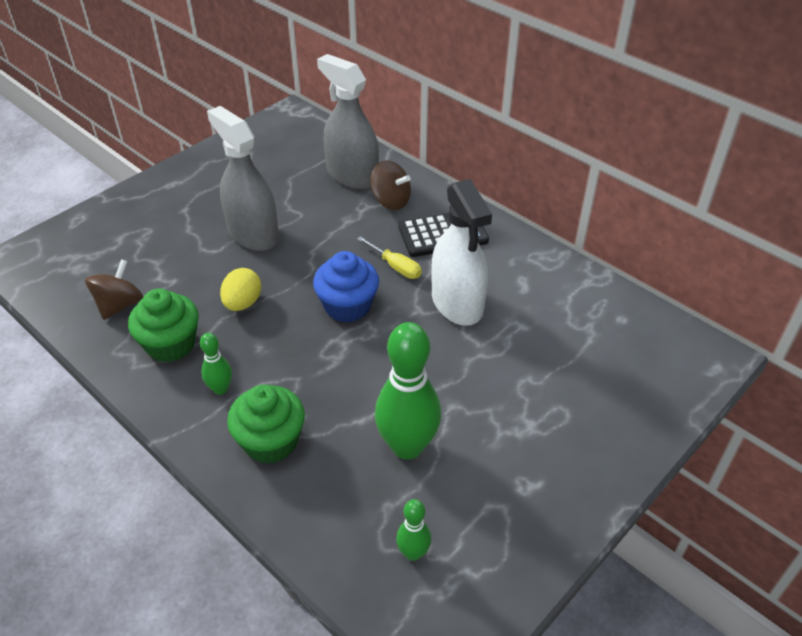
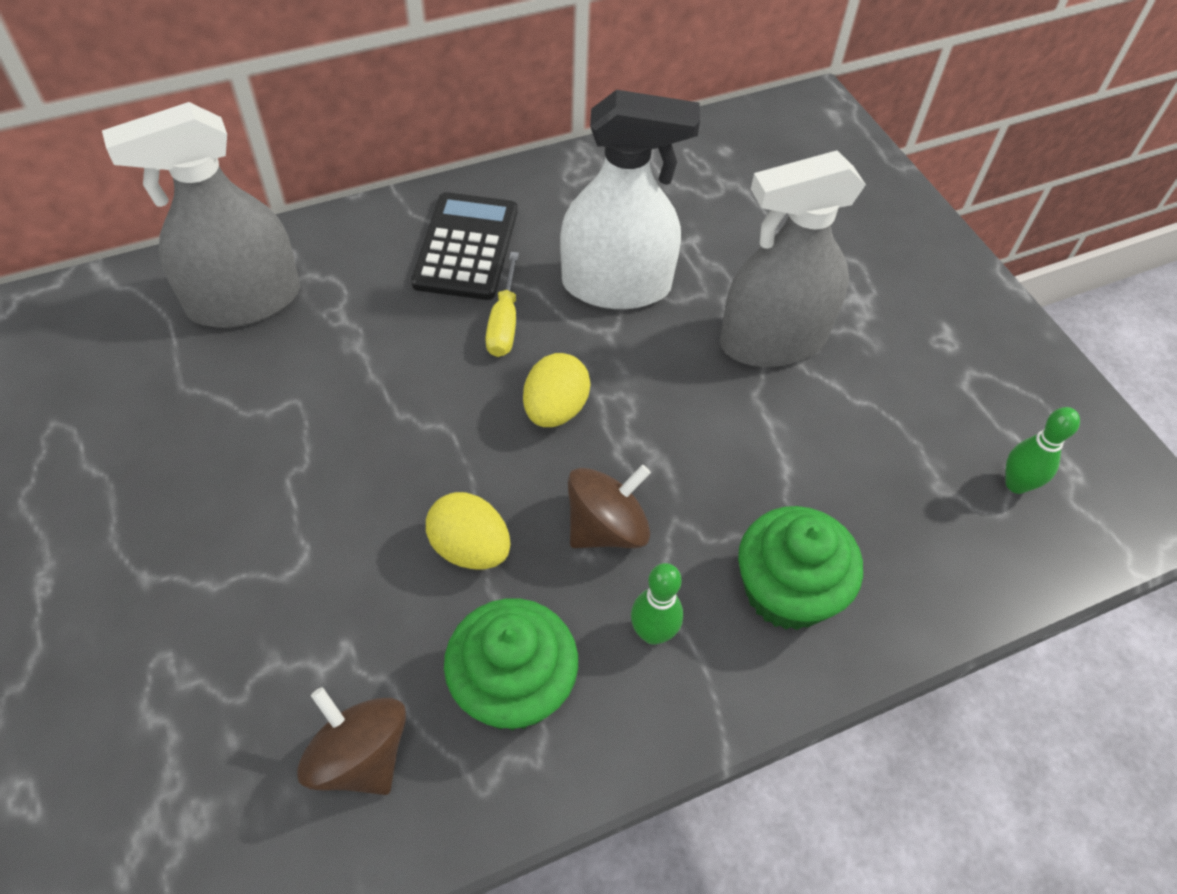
camera: 70 degrees left, 10 degrees up
grey spray bottle [207,106,279,251] -> grey spray bottle moved to [720,150,866,367]
blue cupcake [313,251,379,323] -> yellow egg [523,353,591,427]
yellow screwdriver [357,236,422,279] -> yellow screwdriver turned 120 degrees clockwise [485,252,519,357]
brown spinning top [370,161,411,210] -> brown spinning top moved to [568,465,651,548]
green bowling pin [375,322,441,460] -> none

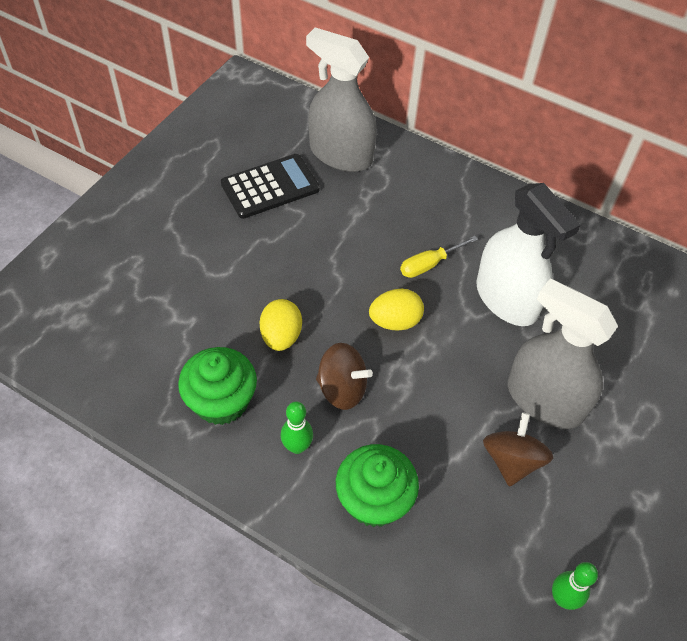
camera: 55 degrees right, 0 degrees up
brown spinning top [297,687,406,795] -> brown spinning top moved to [483,412,553,487]
black calculator [411,192,518,300] -> black calculator moved to [221,154,320,219]

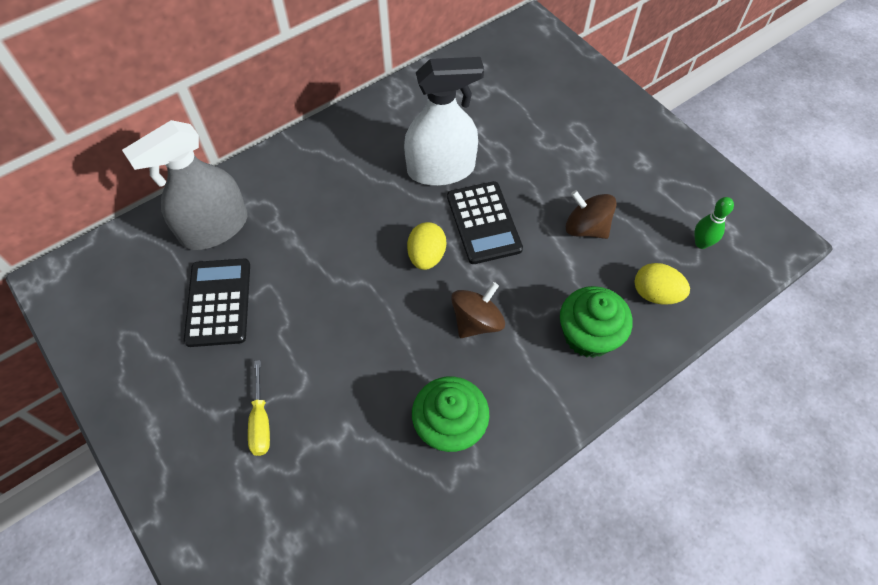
camera: 65 degrees left, 5 degrees up
yellow egg [260,299,302,351] -> yellow egg moved to [634,263,690,305]
green bowling pin [281,401,313,454] -> none
yellow screwdriver [400,236,478,278] -> yellow screwdriver moved to [248,360,270,456]
grey spray bottle [508,278,618,429] -> none
none -> black calculator [447,181,523,264]

